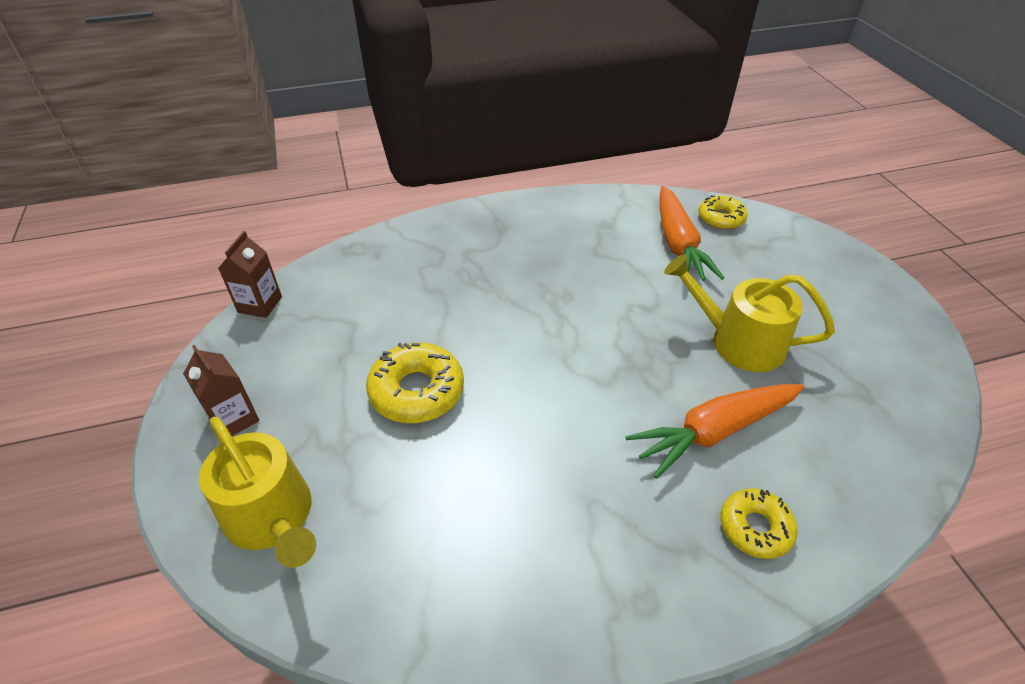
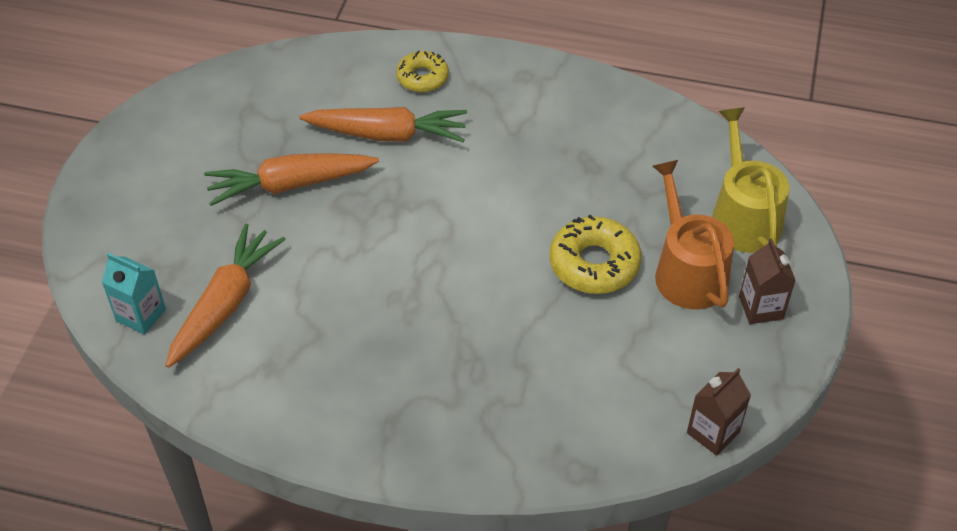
camera: 150 degrees left, 5 degrees up
yellow watering can [664,254,835,372] -> orange carrot [204,153,379,206]
yellow donut [698,195,747,230] -> turquoise carton [102,253,166,335]
none -> orange watering can [653,160,734,309]

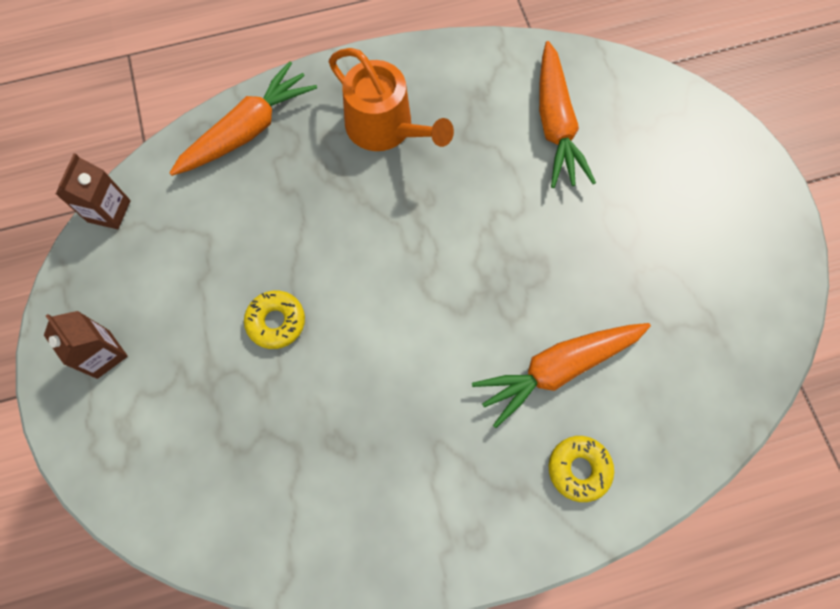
camera: 150 degrees right, 20 degrees up
turquoise carton [102,253,166,335] -> none
orange carrot [204,153,379,206] -> orange carrot moved to [169,61,317,176]
yellow donut [549,215,641,294] -> yellow donut [244,291,305,349], size x0.64
orange watering can [653,160,734,309] -> orange watering can moved to [329,48,454,151]
yellow watering can [712,107,789,253] -> none

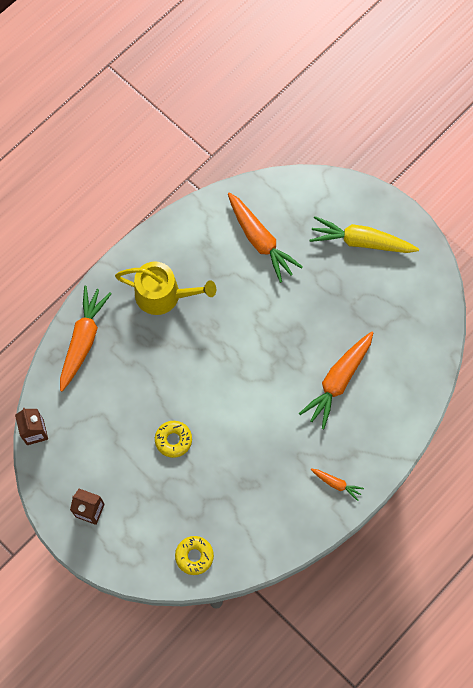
camera: 30 degrees left, 0 degrees up
orange watering can [329,48,454,151] -> yellow watering can [115,261,216,315]
yellow donut [549,436,614,502] -> yellow donut moved to [175,536,214,575]
none -> yellow carrot [310,216,419,253]
none -> orange carrot [310,469,364,501]

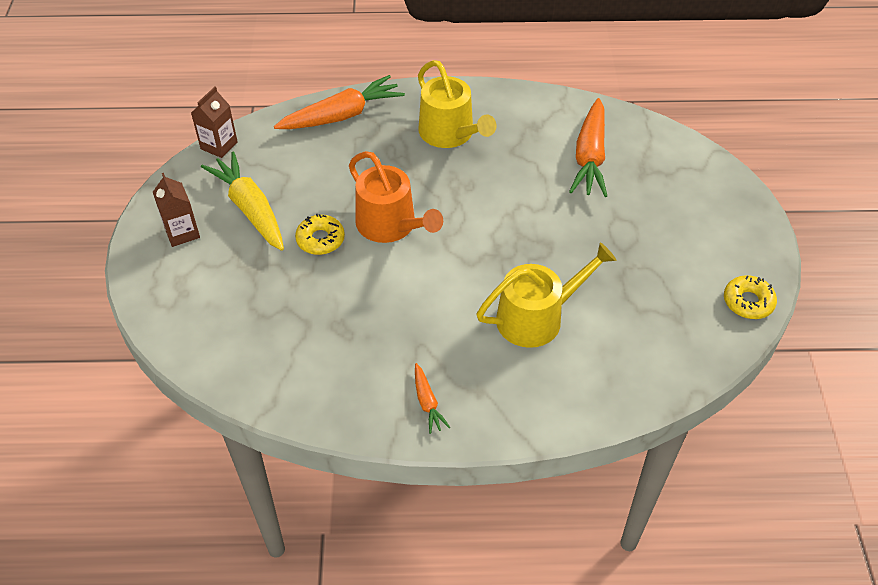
camera: 45 degrees right, 20 degrees down
yellow donut [175,536,214,575] -> yellow donut moved to [724,275,777,319]
orange carrot [299,331,373,429] -> yellow watering can [476,242,616,348]
yellow carrot [310,216,419,253] -> yellow carrot moved to [201,152,284,251]
none -> orange watering can [349,151,443,243]

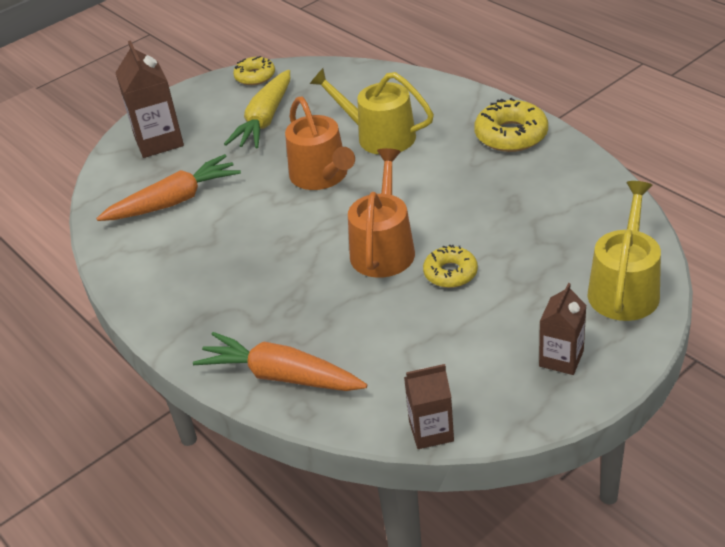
camera: 125 degrees left, 10 degrees down
yellow carrot [201,152,284,251] -> yellow carrot moved to [224,70,290,149]
orange carrot [415,363,450,434] -> yellow donut [474,98,548,152]
yellow watering can [418,60,496,148] -> yellow watering can moved to [588,181,661,321]
none -> brown carton [115,40,184,158]
none -> orange watering can [285,96,355,190]

